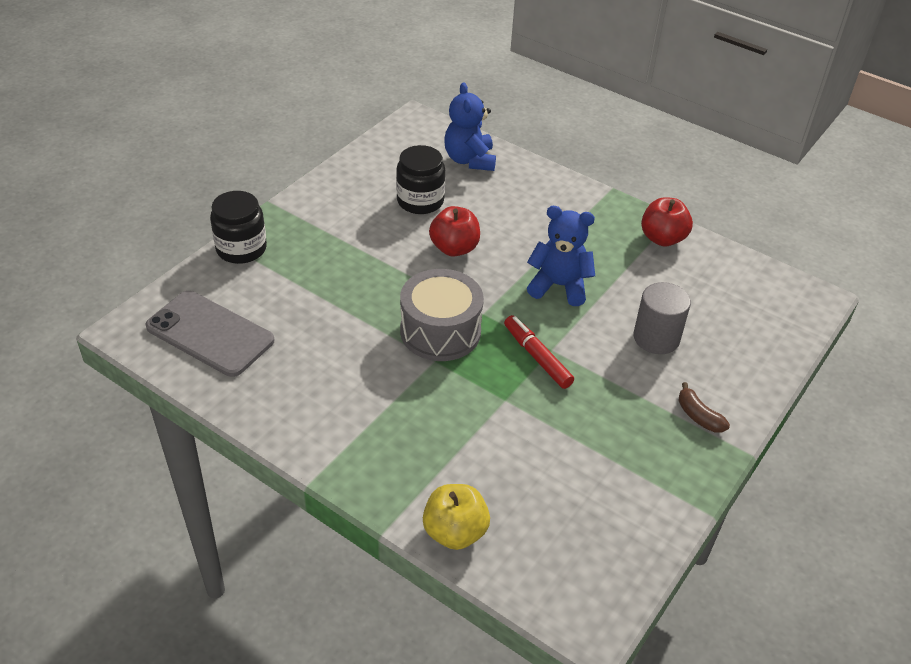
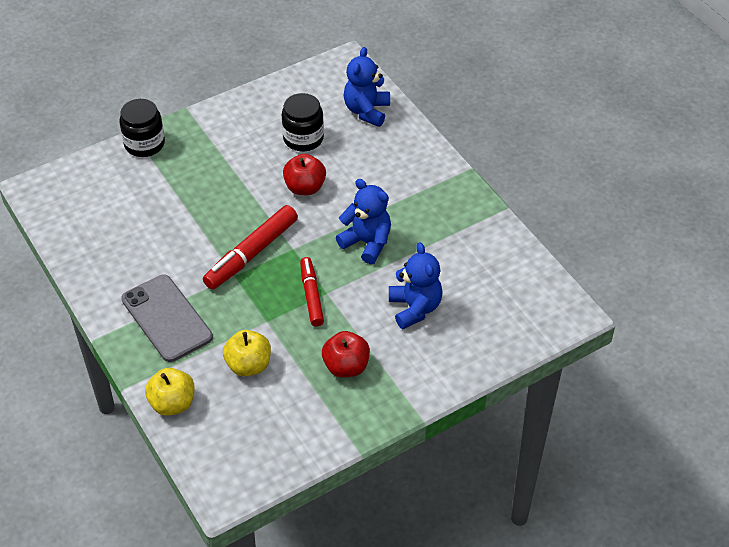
camera: 25 degrees right, 5 degrees up
grey phone [145,291,274,377] -> grey phone moved to [121,274,213,362]
grey drum [400,269,484,361] -> red marker [203,205,298,290]
grey cylinder [634,282,691,354] -> blue teddy bear [389,242,443,329]
red apple [641,197,693,246] -> red apple moved to [322,331,370,378]
brown banana [678,382,730,433] -> none
none -> yellow apple [223,330,271,376]

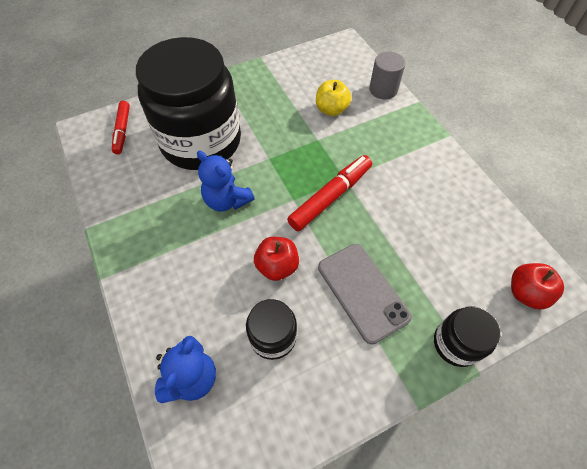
camera: 175 degrees left, 10 degrees up
grey phone [121,274,213,362] -> grey phone moved to [318,244,412,344]
yellow apple [145,368,194,416] -> grey cylinder [369,52,405,99]
red marker [300,257,324,326] -> red marker moved to [112,101,130,154]
red apple [322,331,370,378] -> red apple moved to [511,263,564,310]
blue teddy bear [389,242,443,329] -> black jar [136,37,241,170]

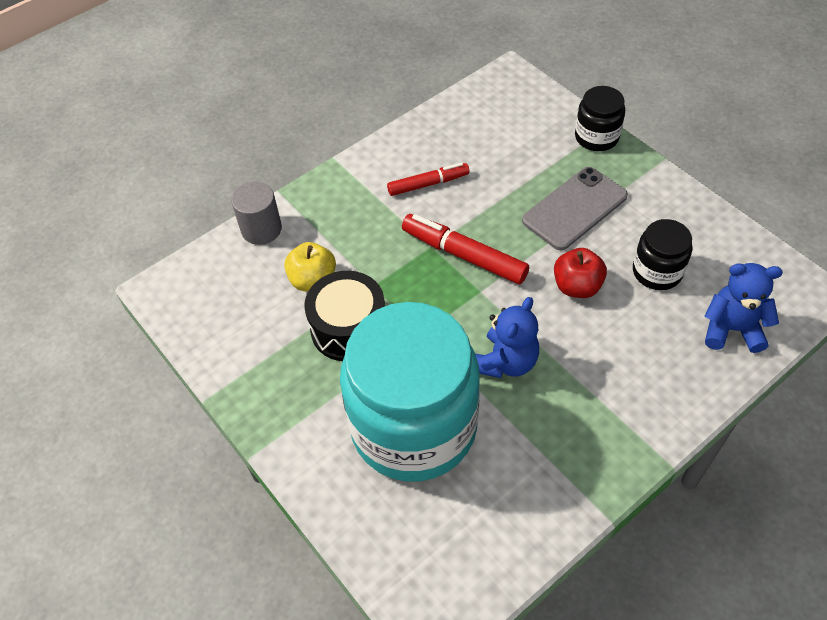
camera: 100 degrees left, 5 degrees down
red marker [112,101,130,154] -> red marker moved to [387,163,470,196]
black jar [136,37,241,170] -> turquoise jar [340,302,480,482]
red apple [511,263,564,310] -> none
none -> black drum [304,271,385,361]

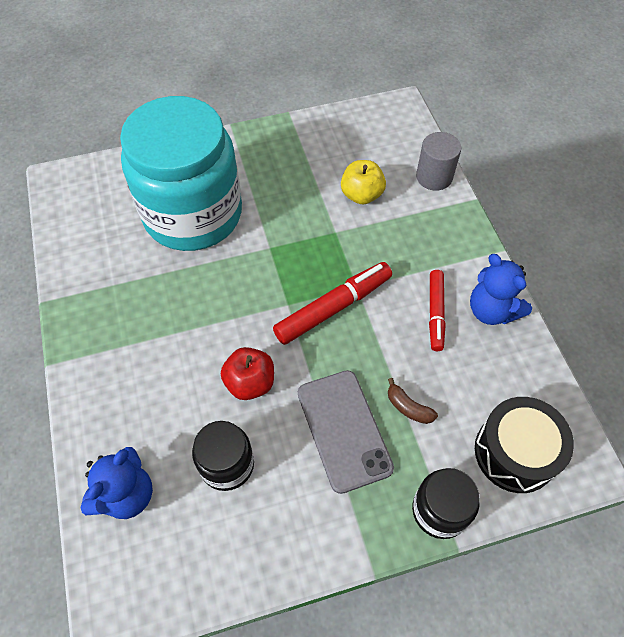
camera: 110 degrees right, 5 degrees up
black drum [304,271,385,361] -> black drum moved to [475,397,574,493]
blue teddy bear [476,297,539,378] -> blue teddy bear moved to [470,254,532,325]
none -> brown banana [388,378,438,424]

